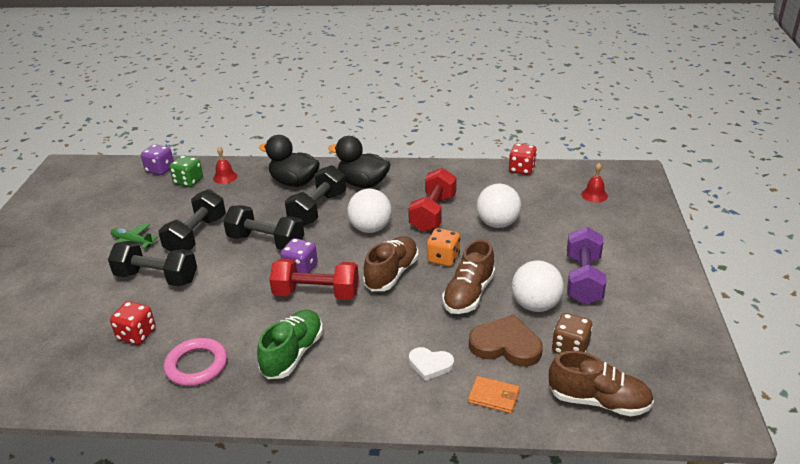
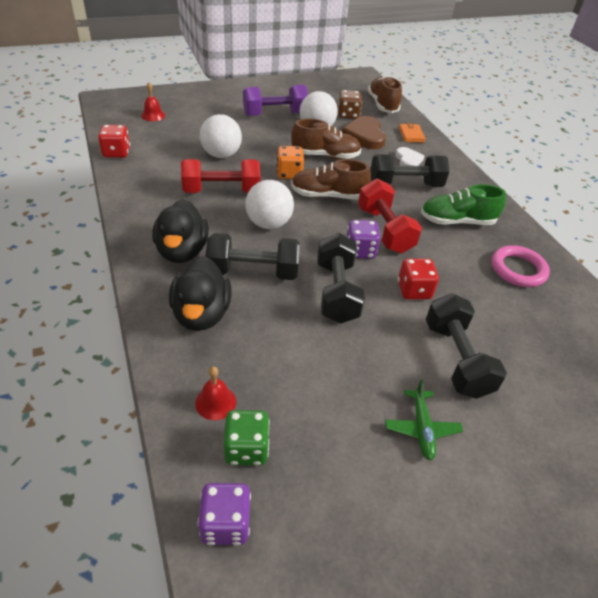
camera: 120 degrees left, 10 degrees up
red dice [110,301,156,345] -> red dice moved to [398,259,439,299]
black dumbbell [158,189,226,252] -> black dumbbell moved to [370,154,449,187]

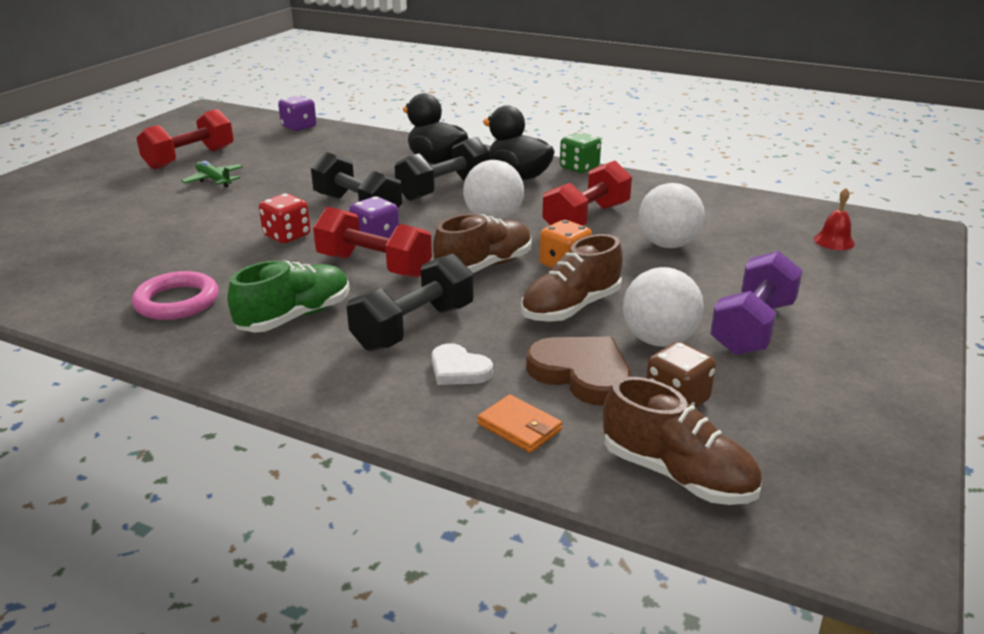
camera: 140 degrees right, 15 degrees down
red dice [98,125,130,158] -> none
red bell [195,366,236,420] -> none
green dice [223,410,270,465] -> green dice moved to [560,132,601,173]
black dumbbell [426,293,507,399] -> none
none -> red dumbbell [137,109,234,169]

